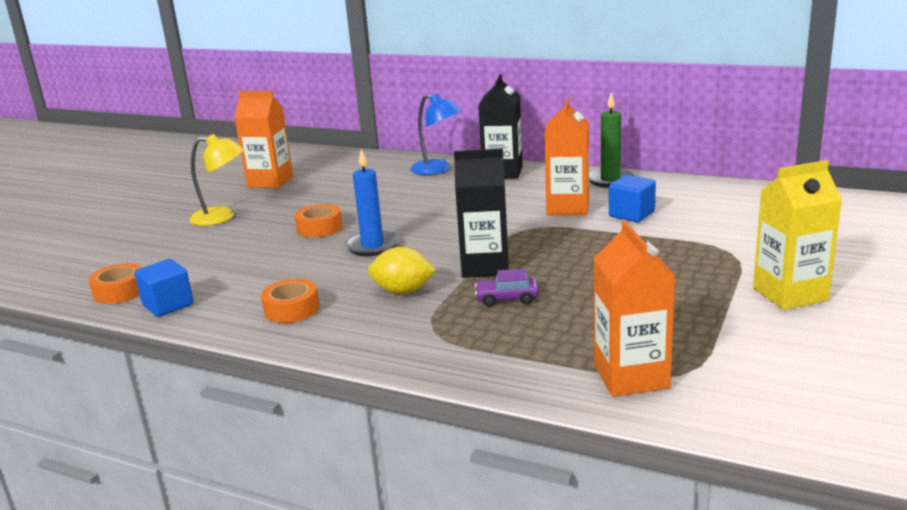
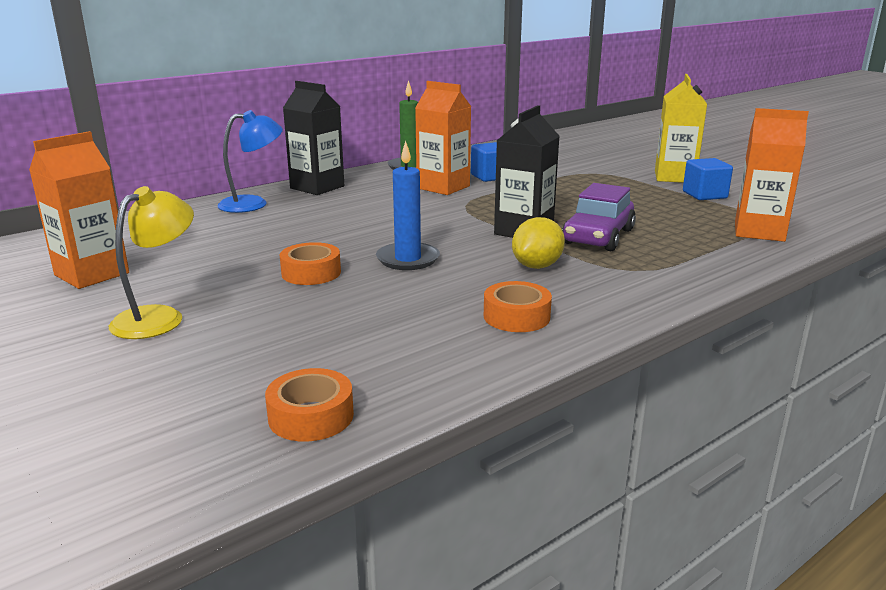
camera: 65 degrees left, 0 degrees up
blue cube [134,259,194,317] -> blue cube moved to [683,158,733,200]
purple car [475,269,539,307] -> purple car [562,183,636,251], size x1.79

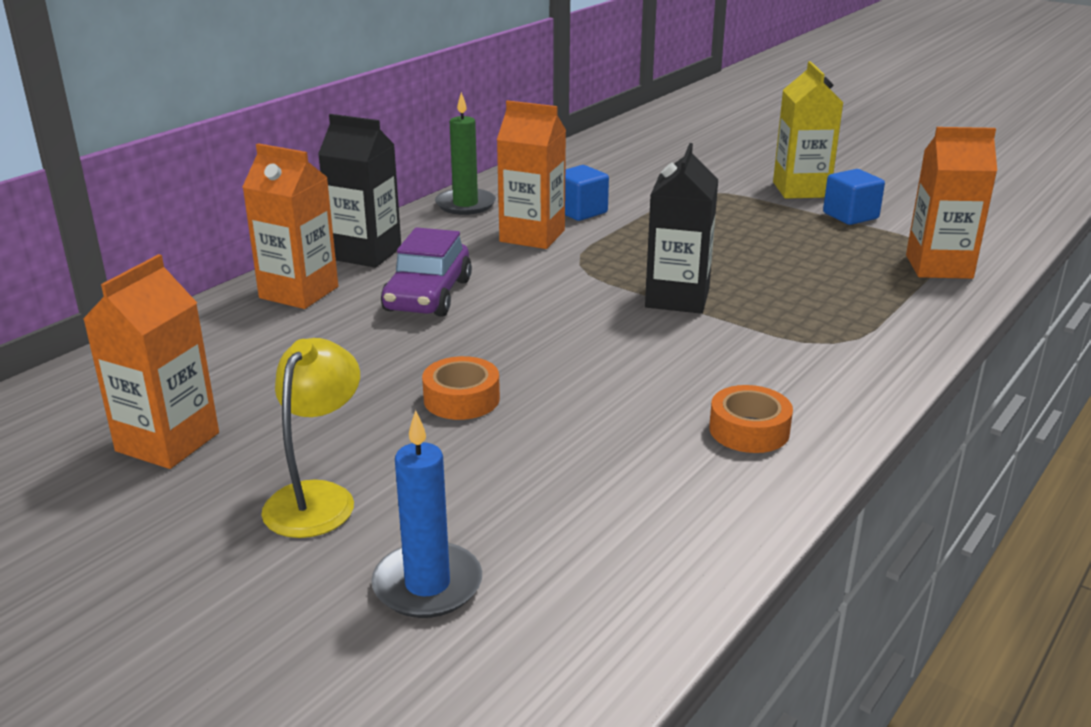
camera: 15 degrees left, 5 degrees up
blue lamp [217,110,283,213] -> orange carton [242,143,338,309]
orange tape [265,368,354,442] -> none
blue candle [376,141,440,270] -> blue candle moved to [371,410,482,618]
yellow lemon [512,217,565,269] -> none
purple car [562,183,636,251] -> purple car moved to [381,227,472,317]

